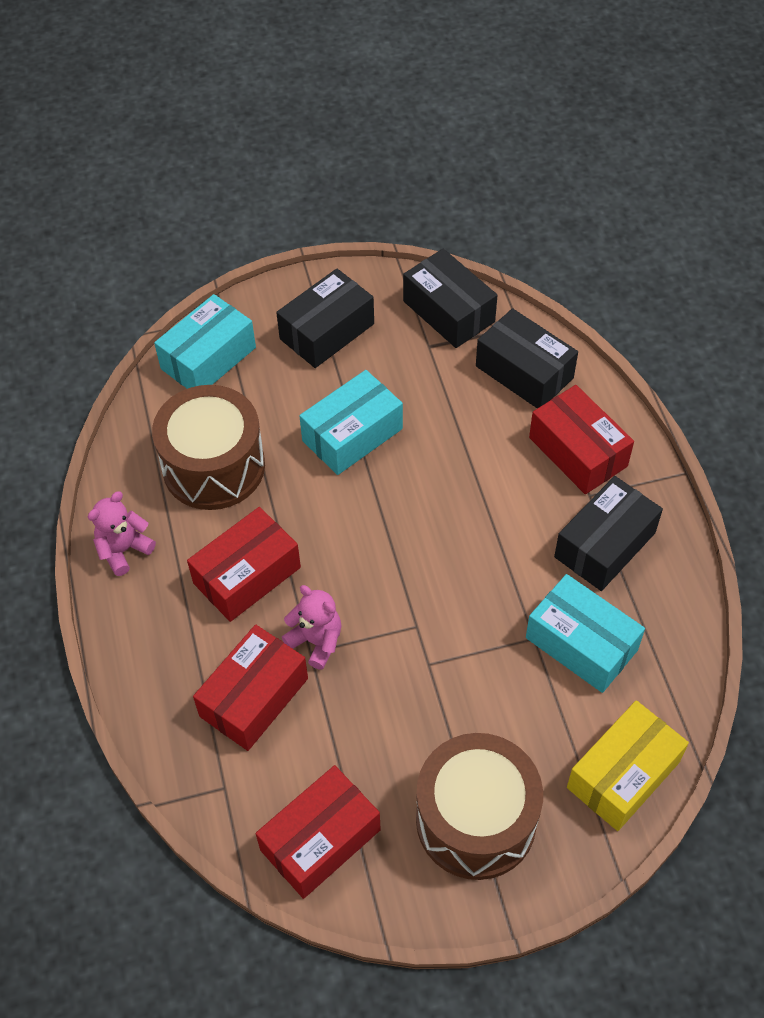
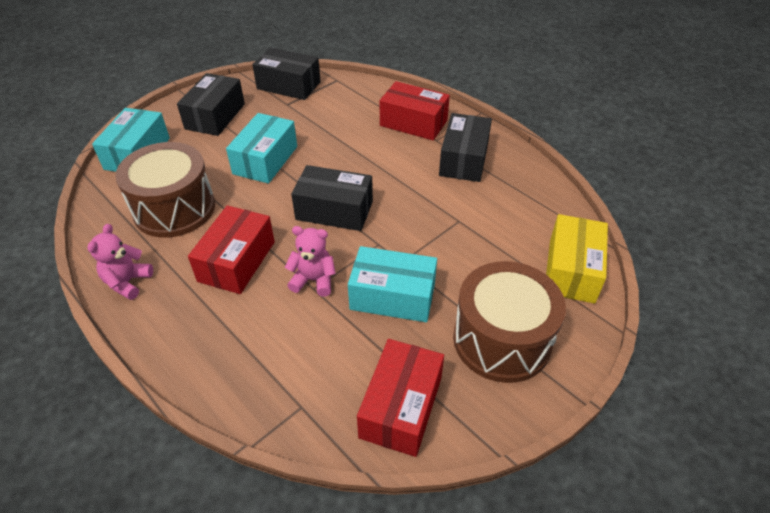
camera: 30 degrees left, 10 degrees down
red box [193,624,308,751] -> none
black box [476,308,578,408] -> black box moved to [291,165,373,231]
turquoise box [526,574,645,693] -> turquoise box moved to [348,246,437,322]

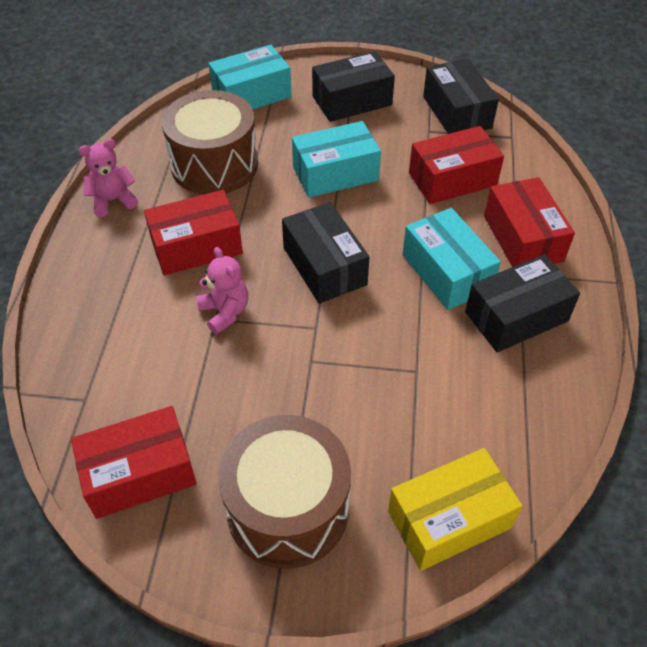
camera: 50 degrees right, 5 degrees up
turquoise box [348,246,437,322] -> turquoise box moved to [402,208,501,310]
none -> red box [409,126,504,204]

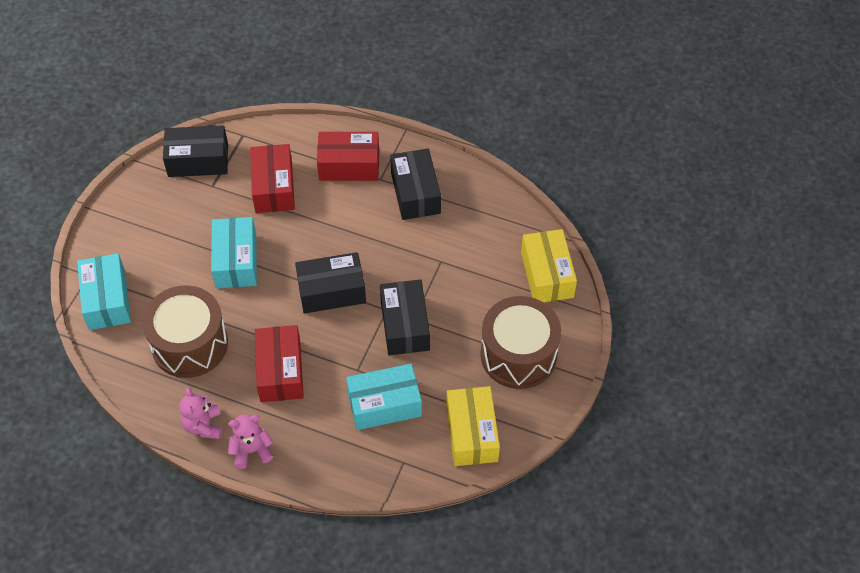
camera: 75 degrees left, 5 degrees up
red box [71,406,197,519] -> yellow box [446,386,500,466]
pink teddy bear [196,247,248,334] -> pink teddy bear moved to [228,414,273,469]
black box [312,51,395,122] -> black box moved to [380,279,430,355]
turquoise box [402,208,501,310] -> turquoise box moved to [346,364,422,430]

